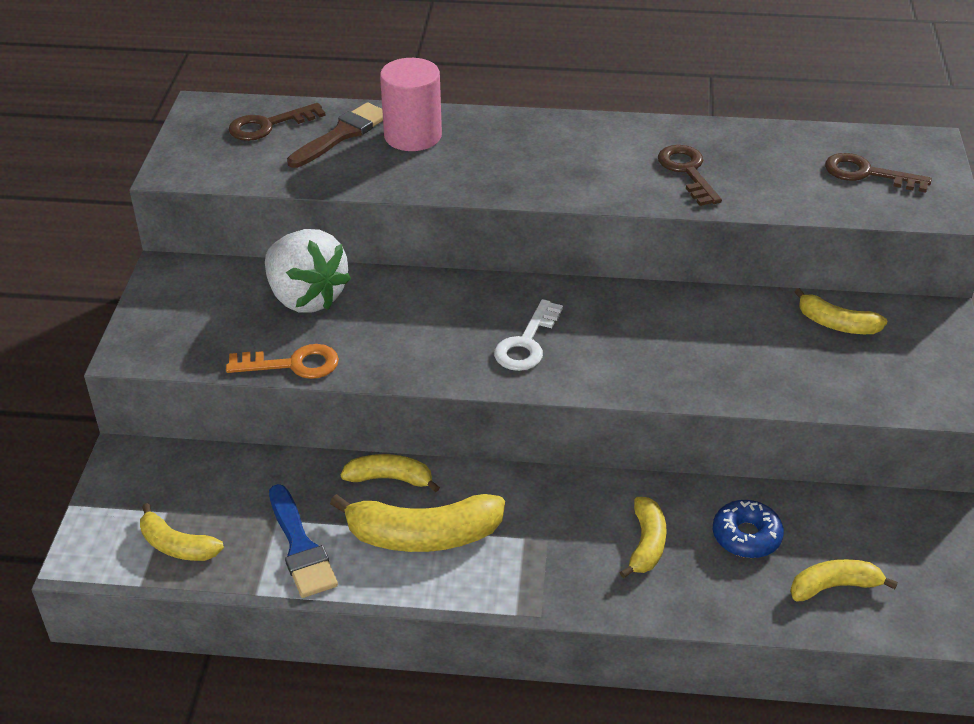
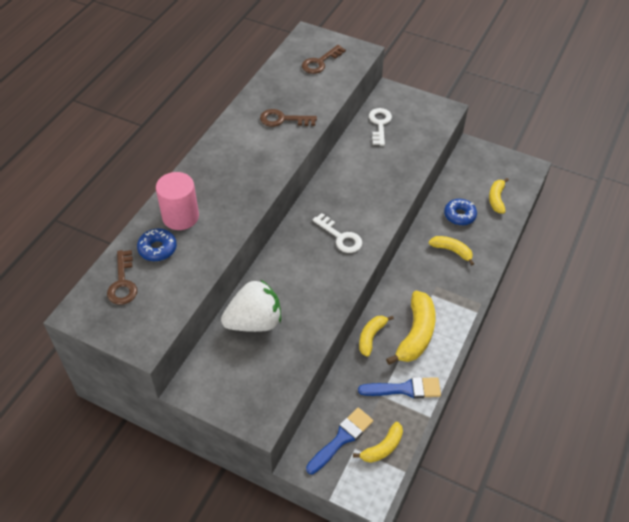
camera: 70 degrees left, 10 degrees up
orange key [226,344,339,379] -> none
brown brush [287,102,383,168] -> blue donut [137,228,177,261]
yellow banana [794,288,888,334] -> white key [369,108,392,146]
none -> blue brush [306,408,373,474]

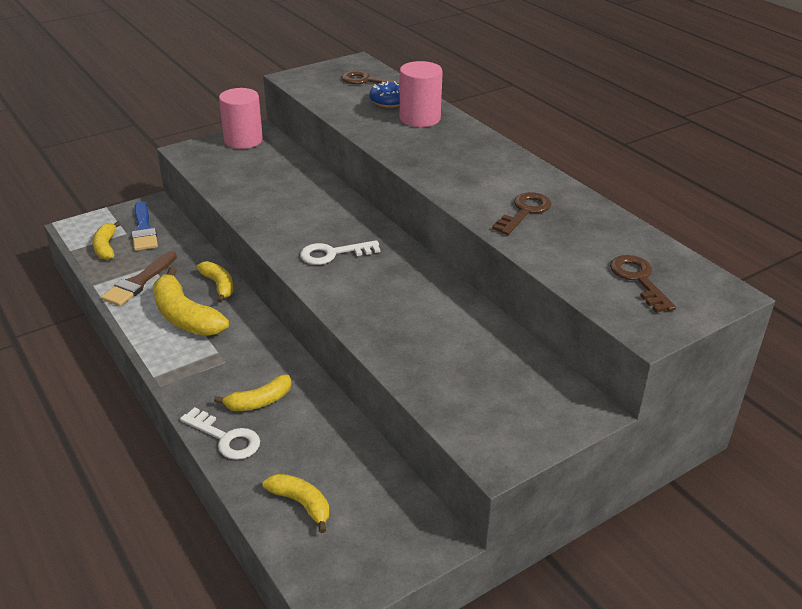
camera: 120 degrees right, 15 degrees down
white strawberry [221,279,281,332] -> none
blue brush [358,377,441,399] -> brown brush [101,251,177,306]
white key [369,108,392,146] -> white key moved to [180,407,260,460]
blue donut [444,199,477,226] -> none
none -> pink cylinder [219,88,263,149]

